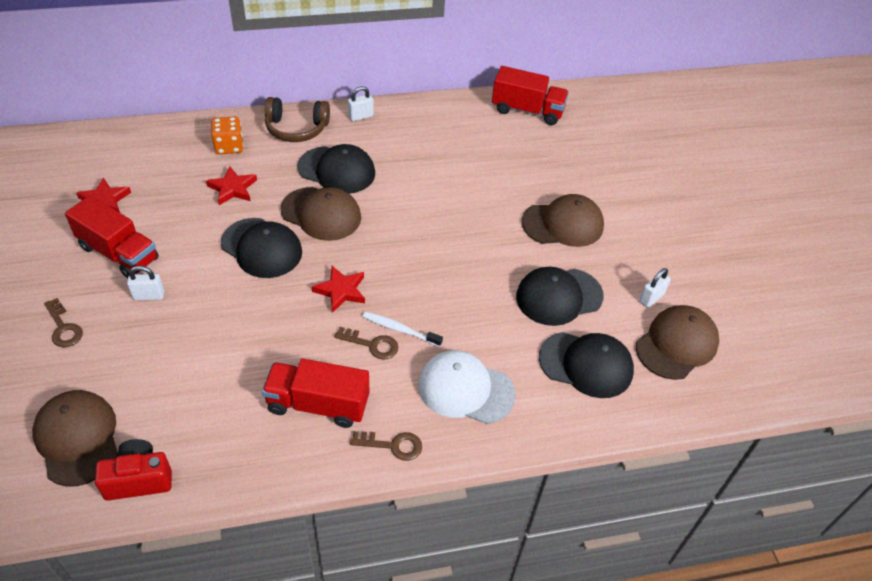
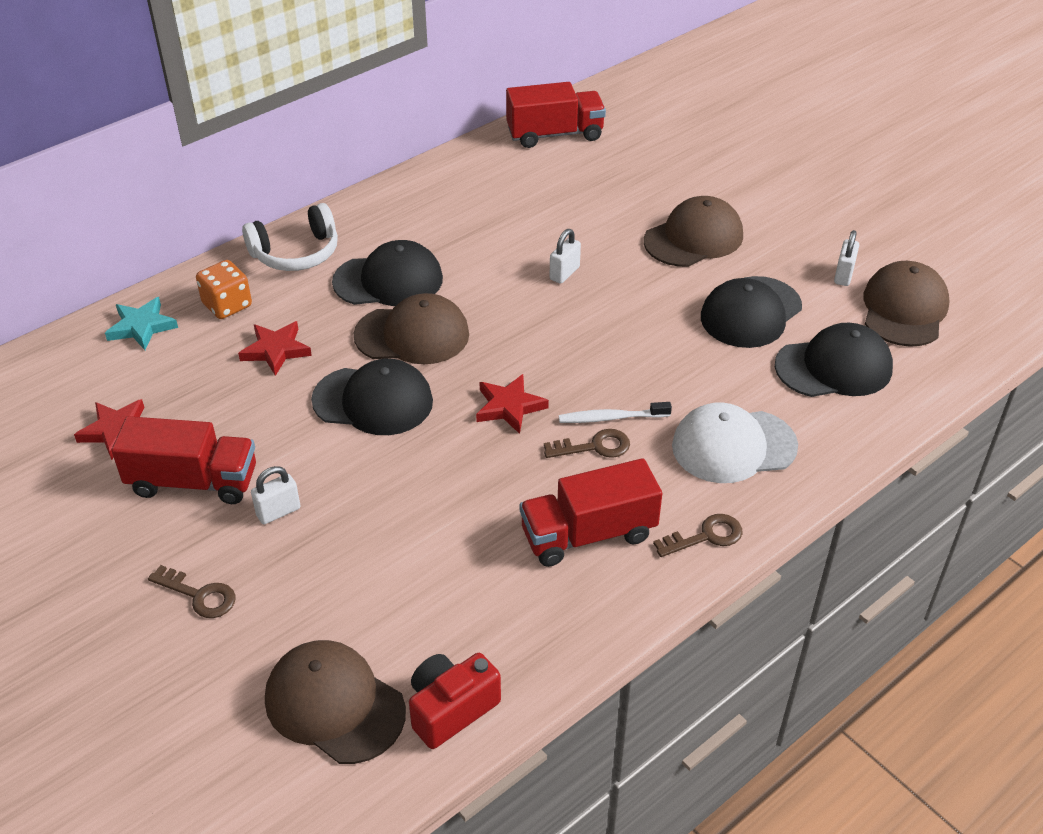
camera: 25 degrees left, 5 degrees down
brown headphones [265,97,330,142] -> white headphones [242,203,338,271]
white padlock [348,86,374,121] -> white padlock moved to [550,229,581,284]
none -> turquoise star [105,297,178,350]

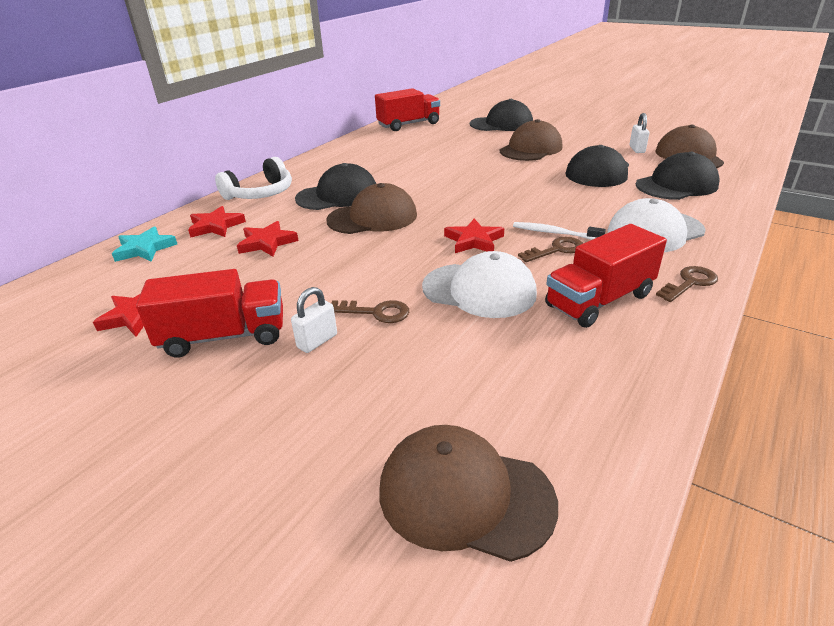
camera: 15 degrees left, 10 degrees down
brown key [148,565,236,618] -> brown key moved to [331,300,409,323]
orange dice [196,260,252,319] -> red star [188,206,246,238]
black cap [311,359,433,435] -> black cap moved to [470,99,533,131]
red camera [409,653,501,749] -> none
white padlock [550,229,581,284] -> none
white toothbrush [559,402,672,423] -> white toothbrush turned 45 degrees clockwise [513,222,606,240]
none -> white cap [422,251,537,318]

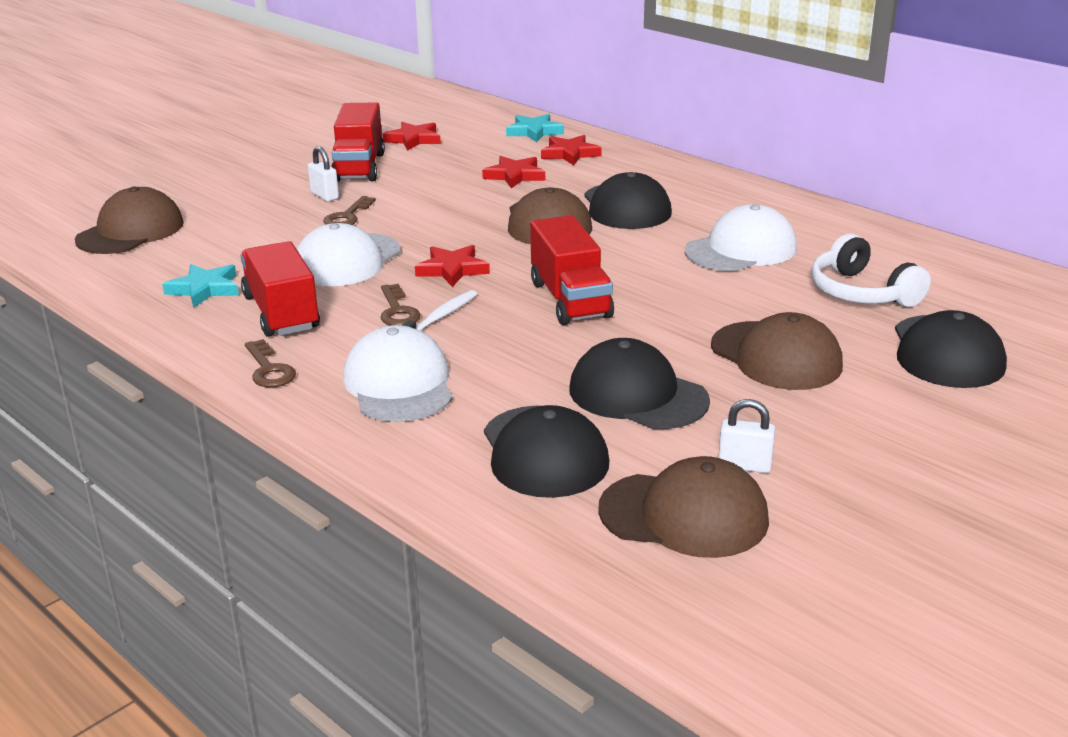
camera: 100 degrees right, 5 degrees down
white headphones [215,157,292,200] -> white headphones moved to [811,234,931,307]
red truck [375,88,440,131] -> red truck moved to [530,215,614,325]
none -> turquoise star [162,264,239,308]
none -> white cap [685,204,797,271]

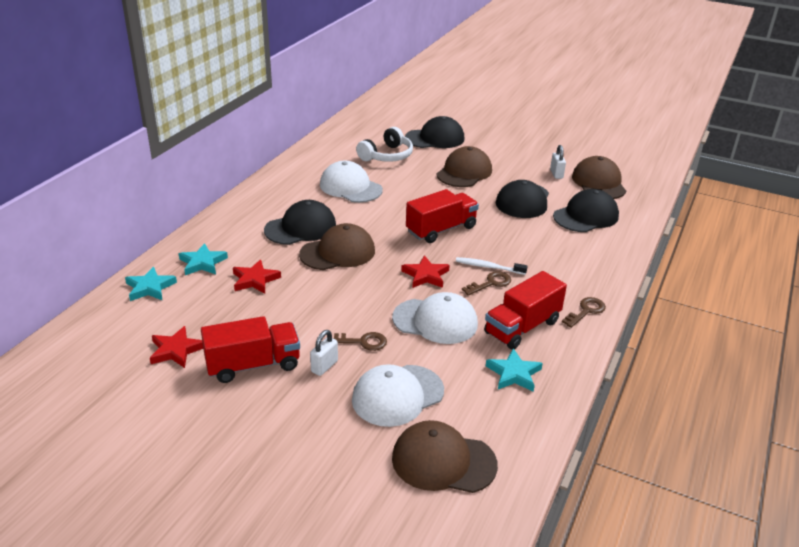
camera: 110 degrees left, 5 degrees up
white cap [343,325,453,422] -> white cap moved to [352,364,444,427]
red star [541,135,601,165] -> turquoise star [179,243,228,275]

